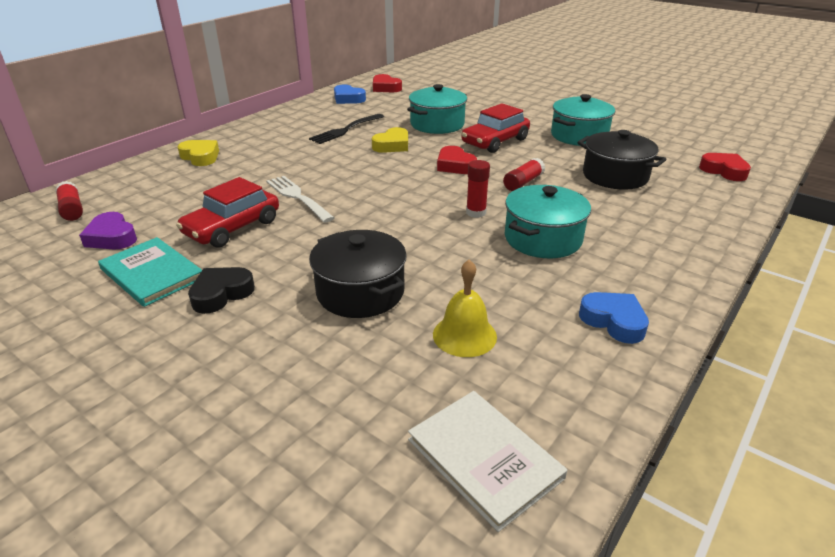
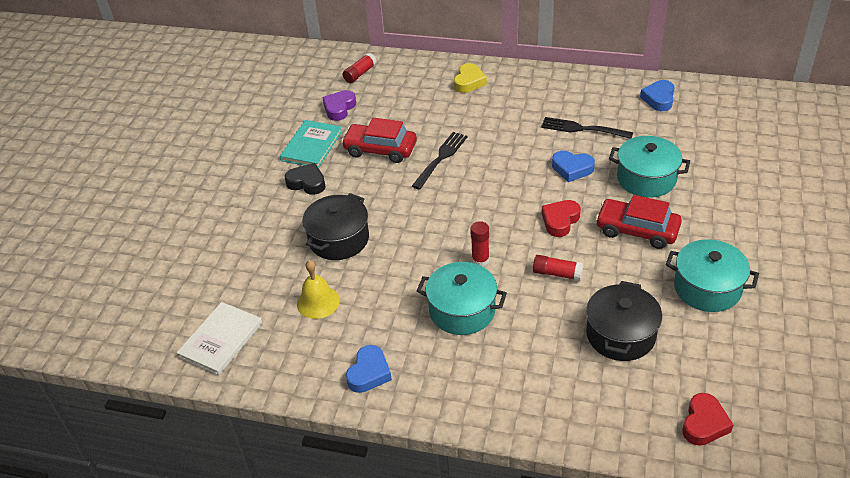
camera: 70 degrees right, 10 degrees up
white fork [266,176,334,223] -> black fork [412,132,468,190]
yellow heart [372,127,408,153] -> blue heart [552,151,595,182]
red heart [373,74,402,92] -> none

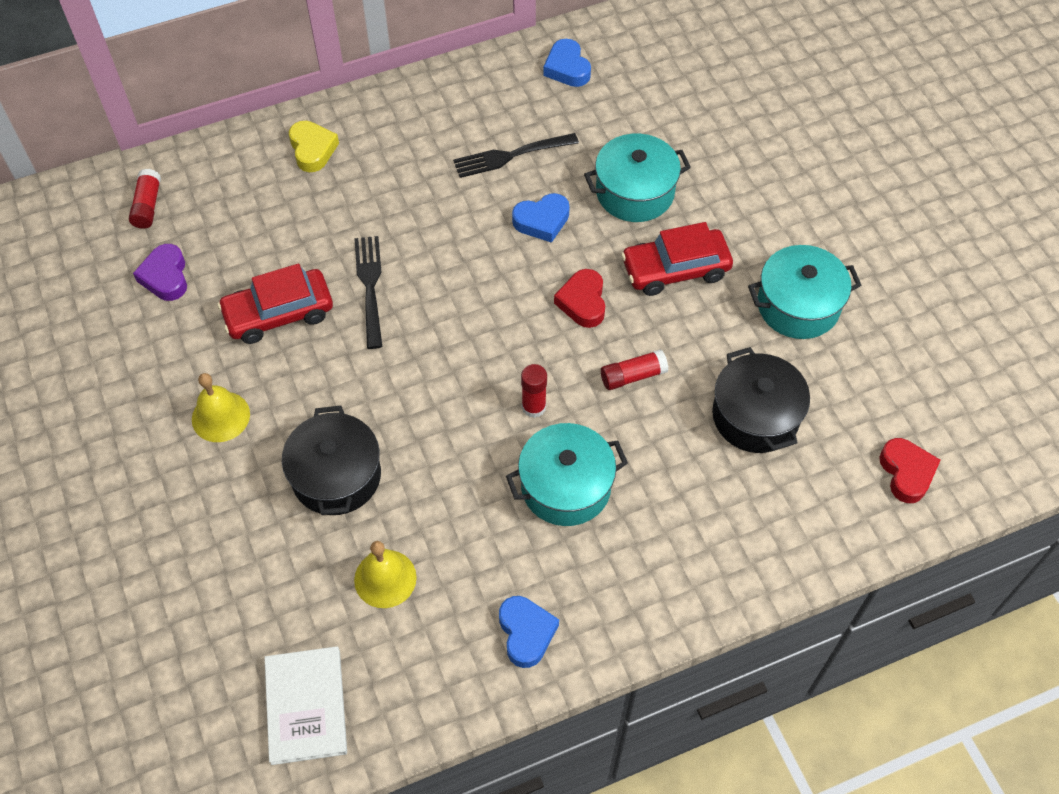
camera: 40 degrees left, 15 degrees up
turquoise book [280,120,342,168] -> none
black heart [285,163,326,195] -> yellow bell [192,373,250,442]

